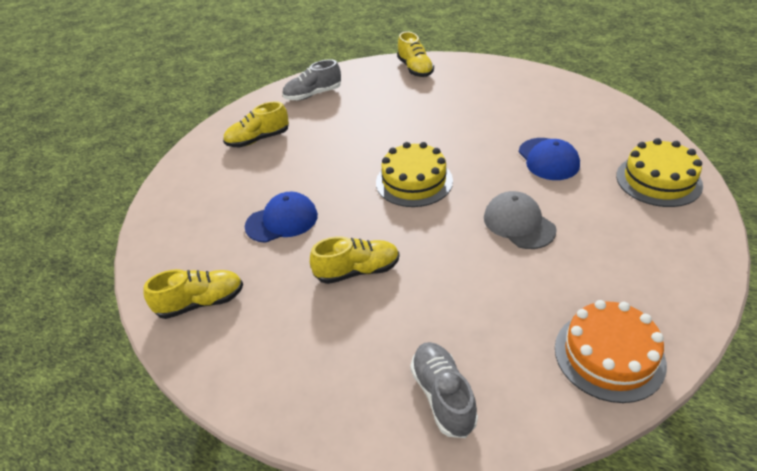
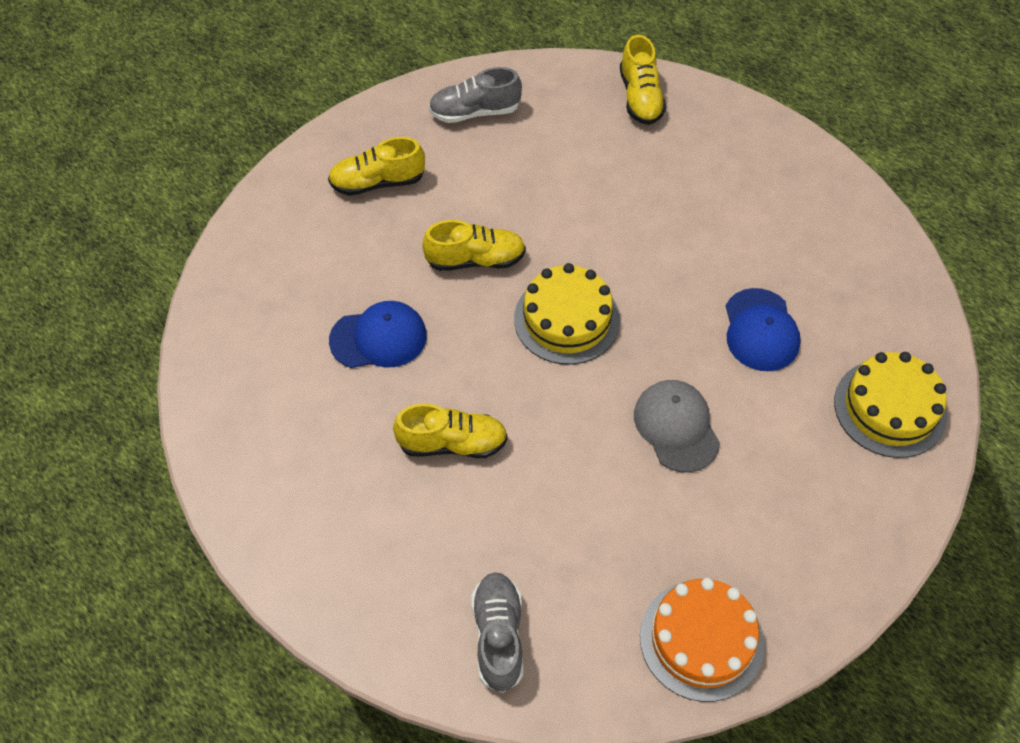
camera: 10 degrees right, 15 degrees up
yellow shoe [144,269,243,319] -> yellow shoe moved to [422,220,526,271]

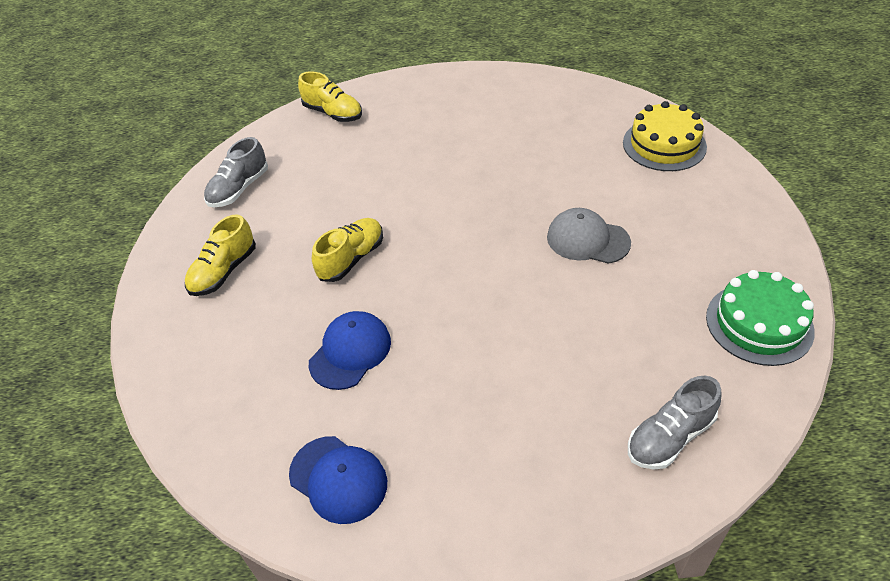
camera: 45 degrees left, 10 degrees down
yellow shoe [393,404,508,458] -> none
grey shoe [471,572,523,693] -> grey shoe turned 75 degrees counterclockwise [628,376,722,470]
yellow cake [514,263,620,365] -> none
orange cake [640,578,765,702] -> green cake [706,270,815,366]
blue cap [726,288,801,371] -> blue cap moved to [289,436,387,524]

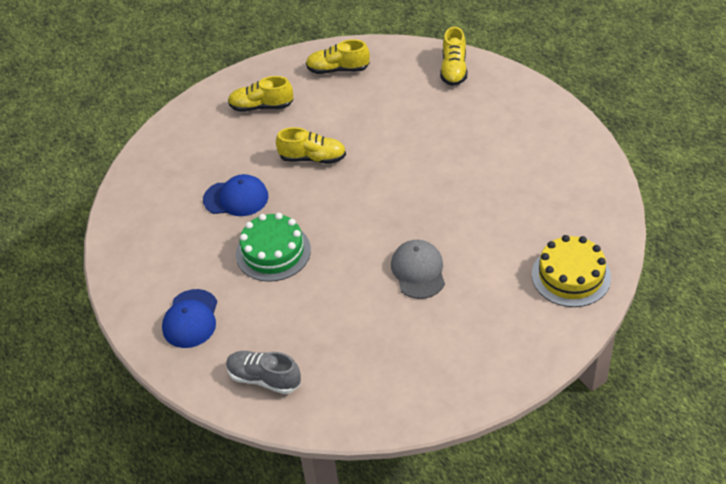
camera: 60 degrees right, 0 degrees up
grey shoe [204,137,268,207] -> yellow shoe [306,39,370,74]
blue cap [289,436,387,524] -> blue cap moved to [162,289,217,348]
green cake [706,270,815,366] -> green cake moved to [236,213,311,282]

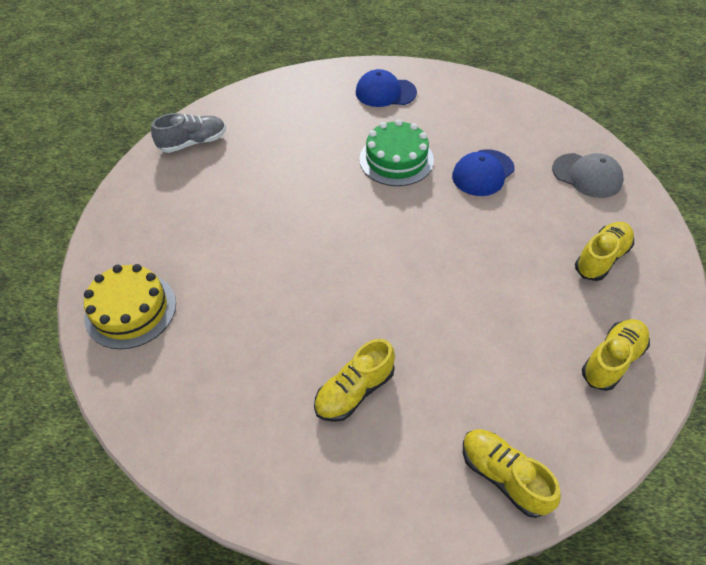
camera: 130 degrees right, 5 degrees up
blue cap [162,289,217,348] -> blue cap turned 45 degrees counterclockwise [356,69,417,107]
grey shoe [226,351,301,394] -> grey shoe moved to [151,113,226,153]
yellow shoe [276,127,346,164] -> yellow shoe moved to [314,339,395,422]
grey cap [391,240,445,299] -> grey cap moved to [552,153,624,198]

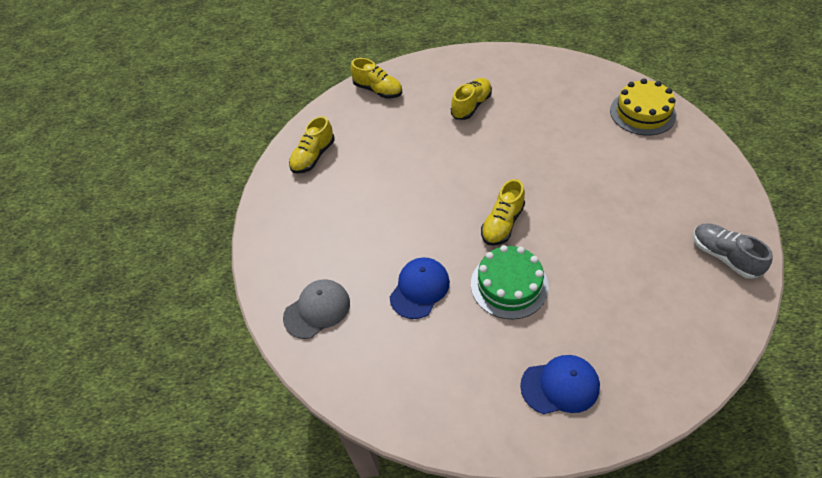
camera: 170 degrees right, 0 degrees up
grey shoe [151,113,226,153] -> grey shoe turned 90 degrees clockwise [693,224,773,279]
grey cap [552,153,624,198] -> grey cap turned 120 degrees clockwise [283,279,350,339]
yellow shoe [575,222,634,281] -> yellow shoe moved to [481,179,525,246]

